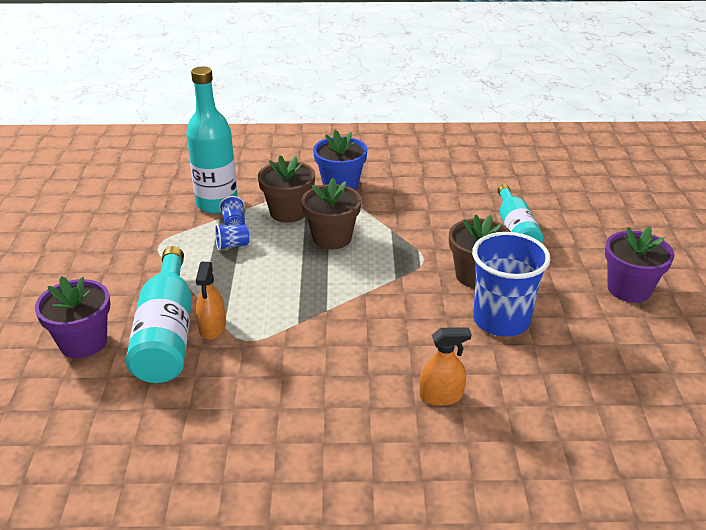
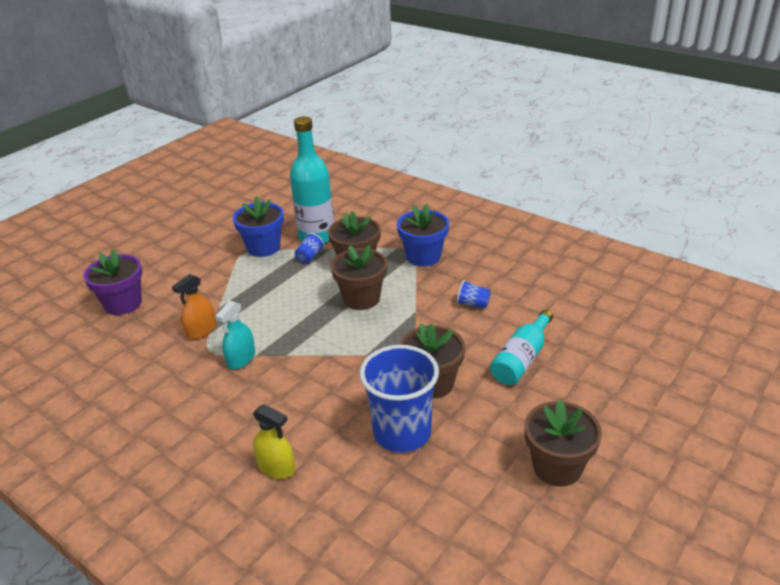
camera: 40 degrees right, 0 degrees up
turquoise bottle [126,246,192,383] -> none
blue cup [215,224,249,251] -> blue cup moved to [457,280,491,309]
orange spray bottle [419,328,471,406] -> yellow spray bottle [253,404,295,479]
purple flower pot [605,226,674,303] -> brown flower pot [525,399,602,487]
none -> turquoise spray bottle [215,301,255,369]
none -> blue flower pot [233,196,284,257]

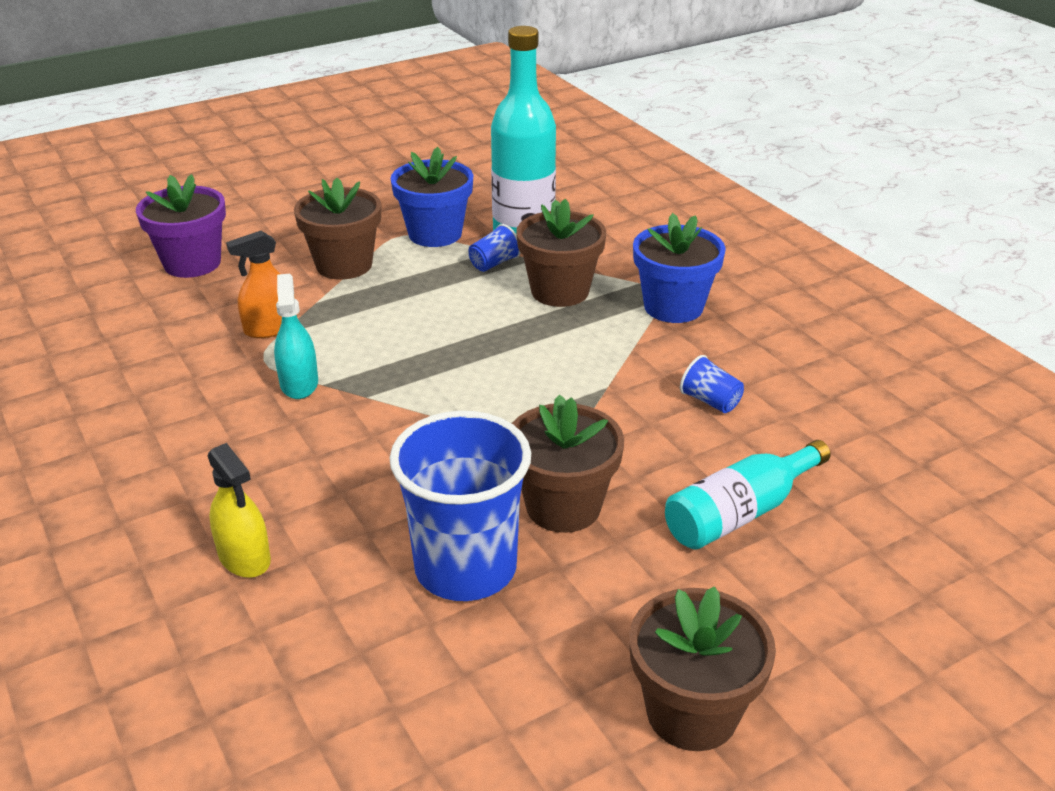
camera: 20 degrees right, 0 degrees up
turquoise spray bottle [215,301,255,369] -> turquoise spray bottle turned 120 degrees clockwise [274,274,318,399]
brown flower pot [331,245,387,310] -> brown flower pot moved to [294,178,381,280]

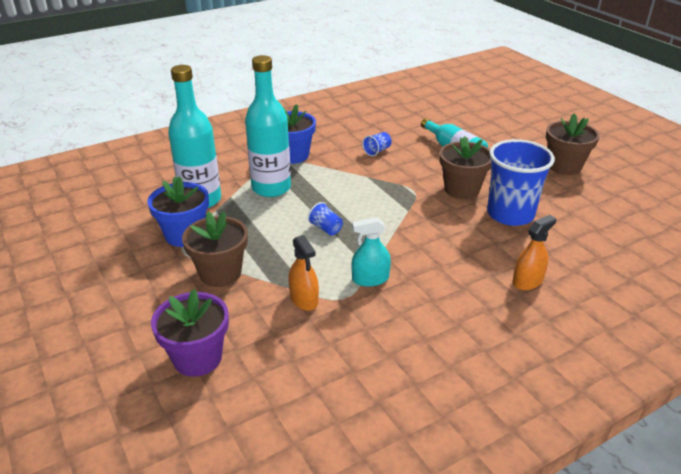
camera: 90 degrees left, 0 degrees up
yellow spray bottle [208,443,271,578] -> orange spray bottle [512,215,556,290]
blue cup [468,224,521,272] -> blue cup moved to [308,202,343,235]
brown flower pot [516,199,606,307] -> turquoise bottle [245,55,291,197]

